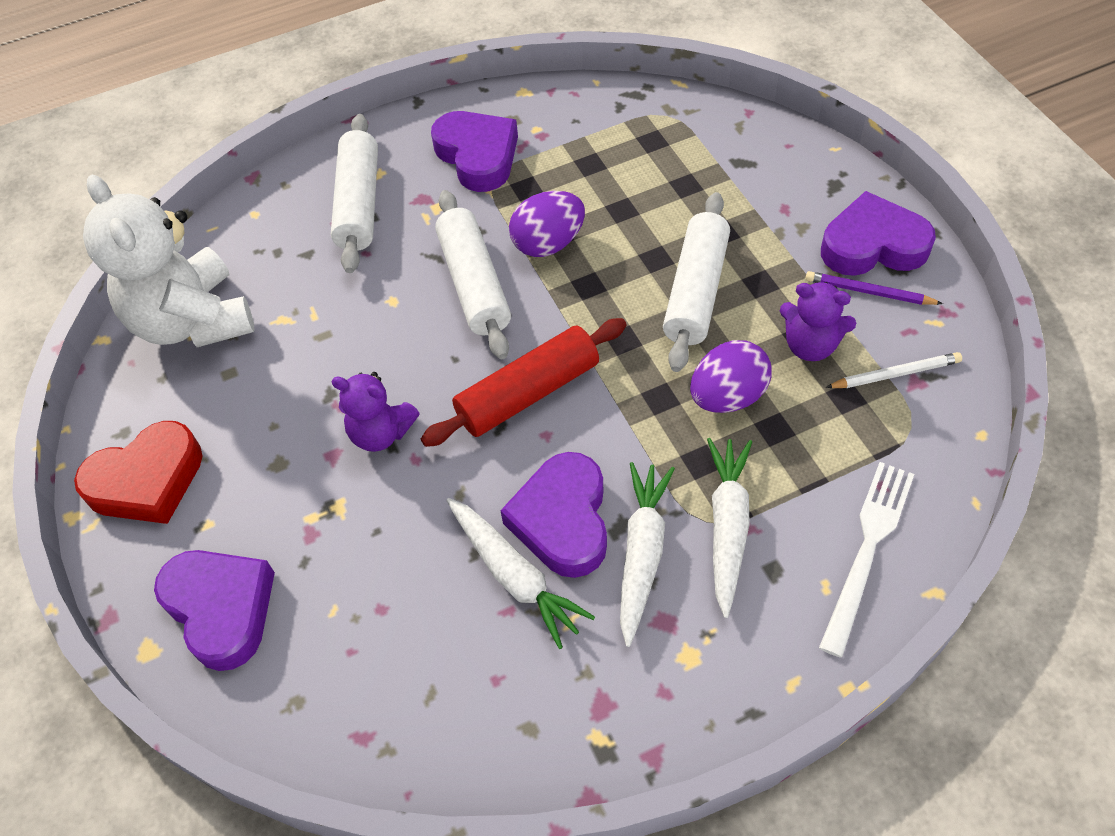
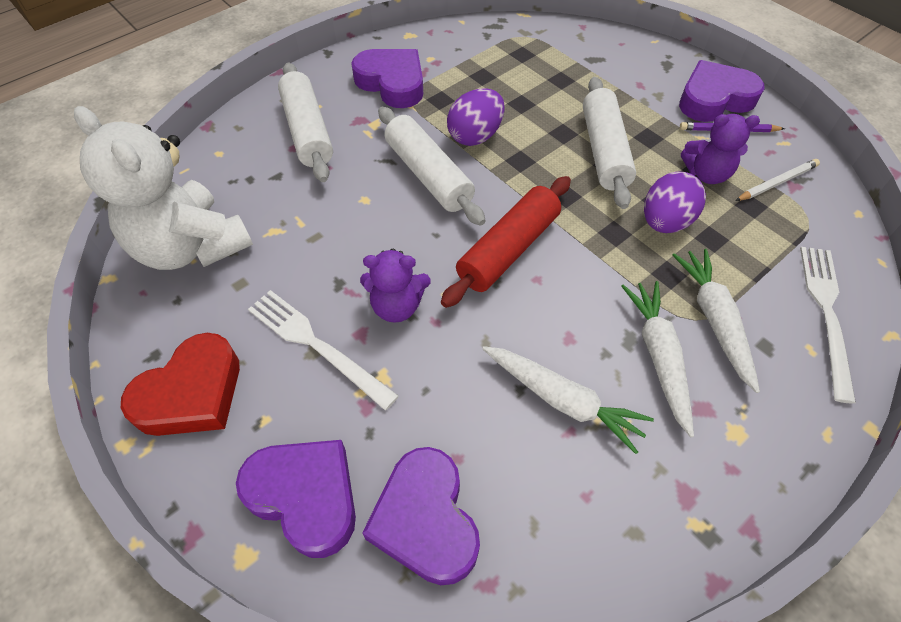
camera: 20 degrees left, 0 degrees up
purple heart [500,452,607,578] -> purple heart moved to [362,447,480,585]
none -> white fork [248,290,399,410]

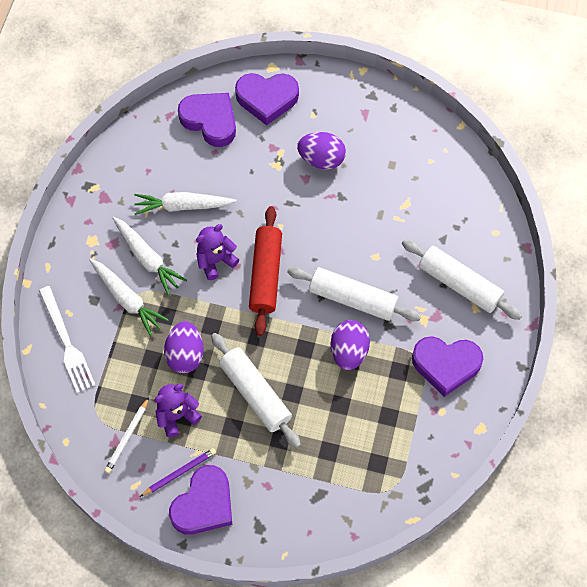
camera: 145 degrees right, 10 degrees up
white teddy bear [74,106,253,270] -> none
red heart [121,333,240,436] -> none
white fork [248,290,399,410] -> purple egg [297,132,346,170]
purple teddy bear [360,249,430,323] -> purple teddy bear moved to [196,224,240,280]

